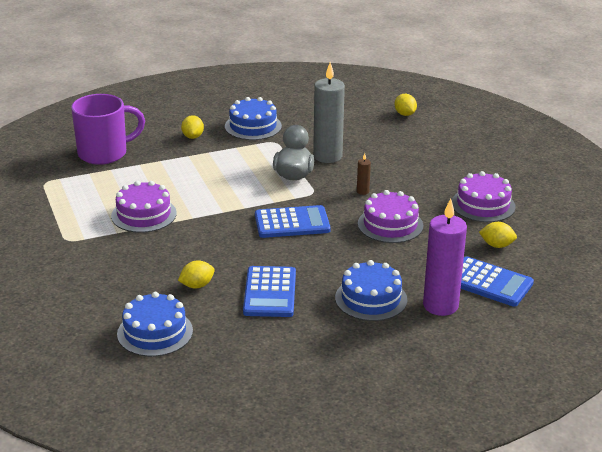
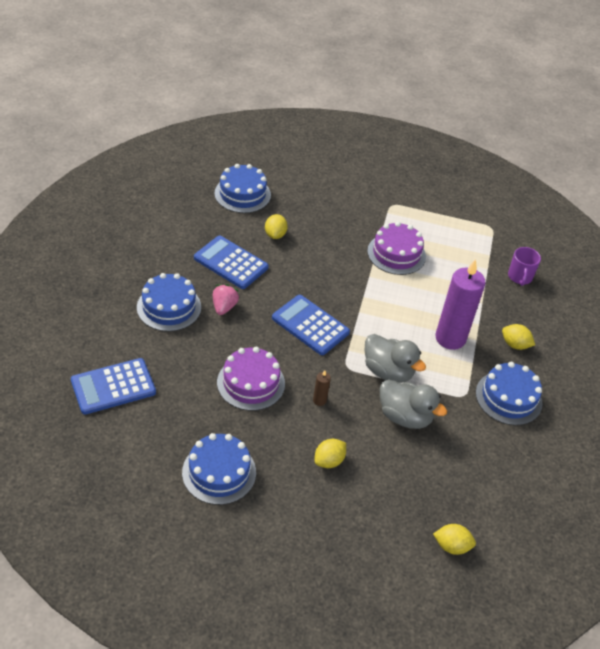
camera: 120 degrees right, 15 degrees up
purple mug [71,94,145,165] -> purple mug [508,247,541,286], size x0.52
blue calculator [255,205,331,238] -> blue calculator turned 105 degrees clockwise [272,295,350,355]
grey candle [313,62,345,163] -> grey duck [379,379,447,429]
purple candle [423,198,467,316] -> purple candle moved to [435,259,486,350]
purple cake [452,171,516,222] -> blue cake [182,433,256,505]
yellow lemon [479,222,517,248] -> yellow lemon moved to [315,439,346,468]
none -> pink strawberry [213,284,239,315]

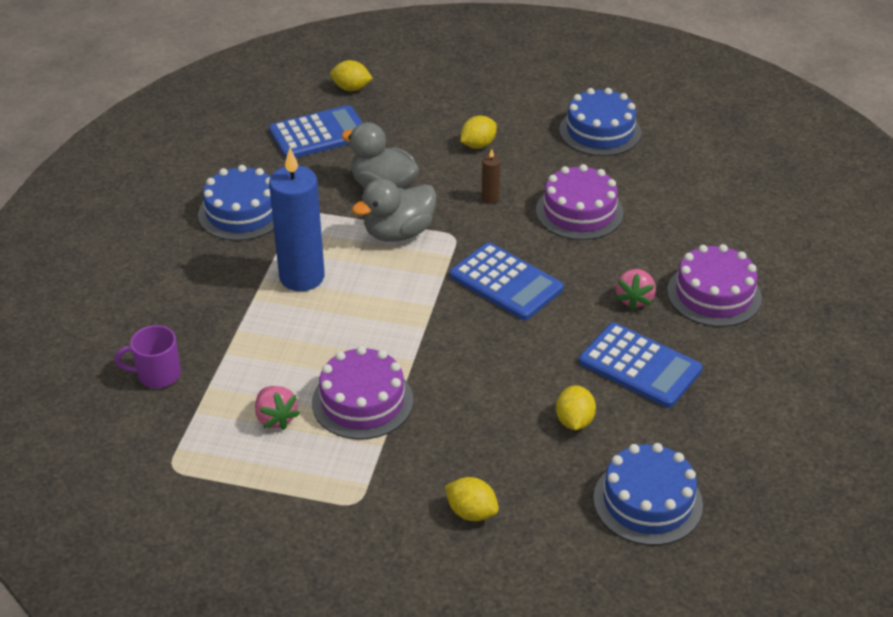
camera: 175 degrees left, 5 degrees down
blue calculator [71,358,156,414] -> blue calculator moved to [269,105,363,158]
blue cake [137,273,201,332] -> purple cake [667,244,762,327]
grey duck [365,334,426,383] -> grey duck turned 75 degrees counterclockwise [352,179,437,242]
purple candle [435,259,486,350] -> blue candle [269,148,325,291]
yellow lemon [502,324,535,350] -> yellow lemon moved to [445,477,499,521]
purple mug [508,247,541,286] -> purple mug turned 105 degrees counterclockwise [115,325,181,388]
none -> pink strawberry [255,386,300,430]

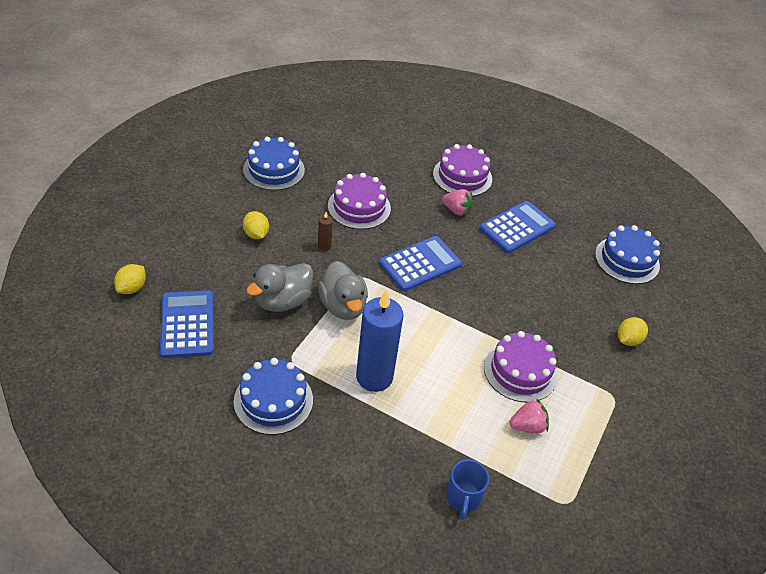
camera: 80 degrees left, 5 degrees up
purple mug [115,325,181,388] -> blue mug [446,459,489,520]
yellow lemon [556,385,596,430] -> none

